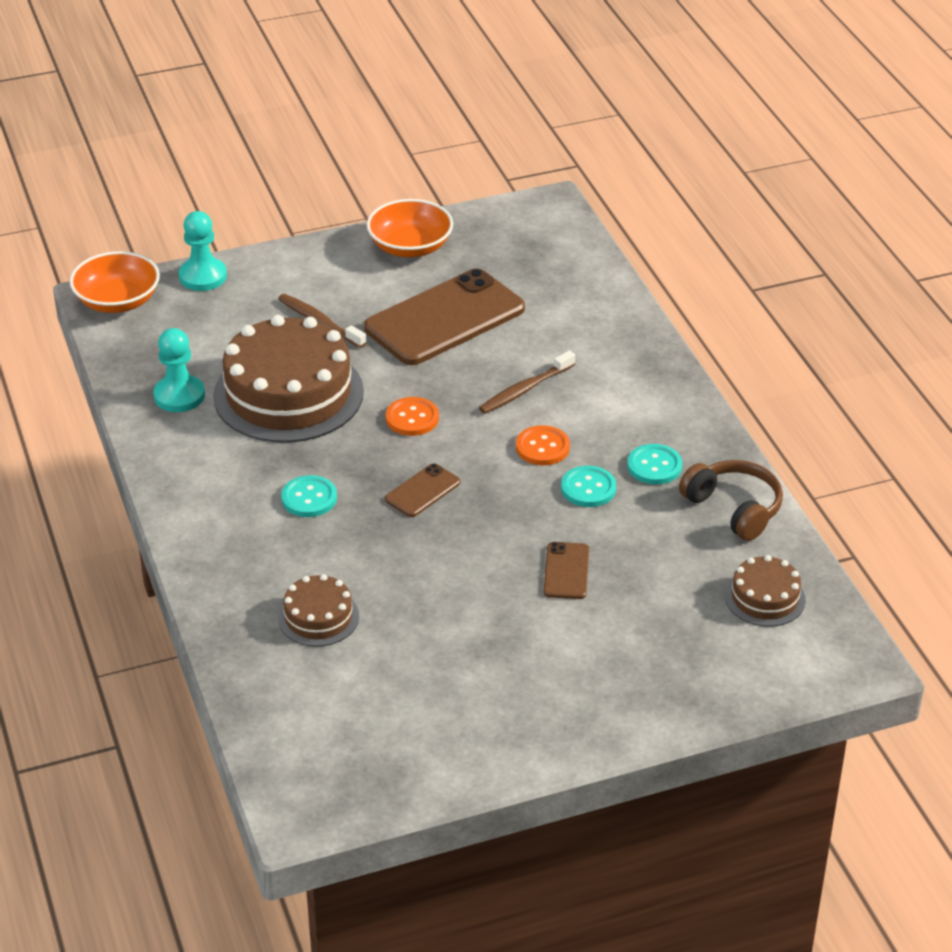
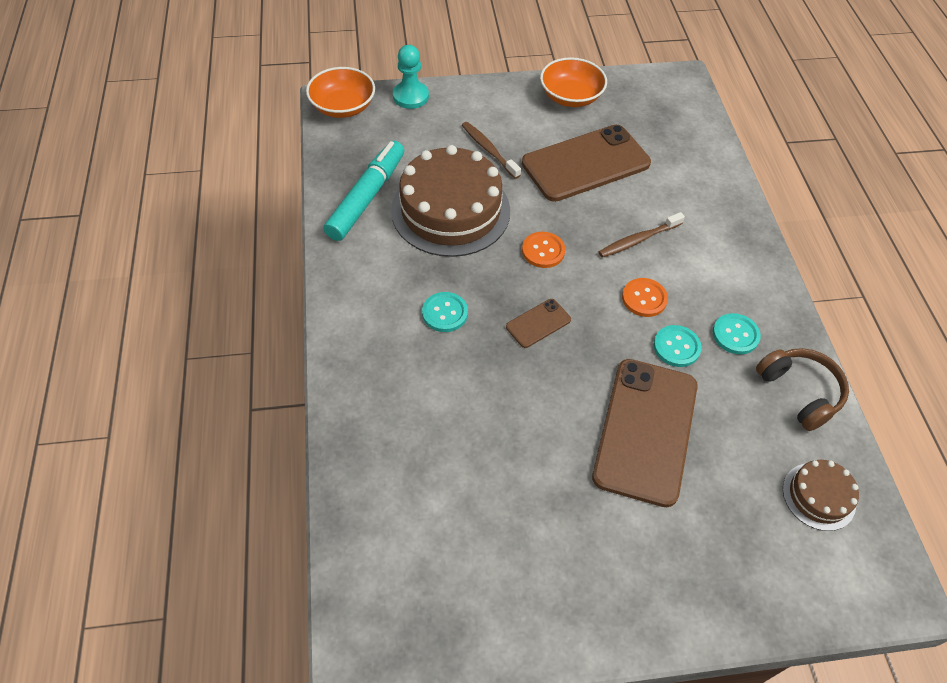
camera: 10 degrees right, 15 degrees up
turquoise pawn [153,328,205,412] -> turquoise marker [323,141,404,241]
brown cake [278,574,359,647] -> none
brown phone [544,542,589,599] -> brown phone [592,359,698,507], size x2.25

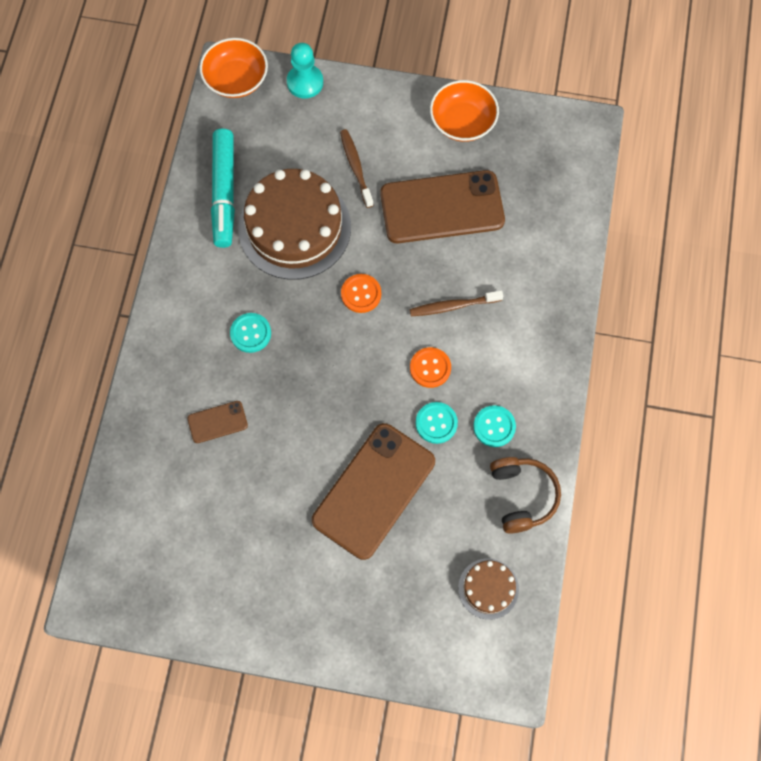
camera: 20 degrees right, 15 degrees up
turquoise marker [323,141,404,241] -> turquoise marker turned 135 degrees clockwise [211,129,235,248]
brown phone [506,299,571,348] -> brown phone moved to [187,401,248,443]

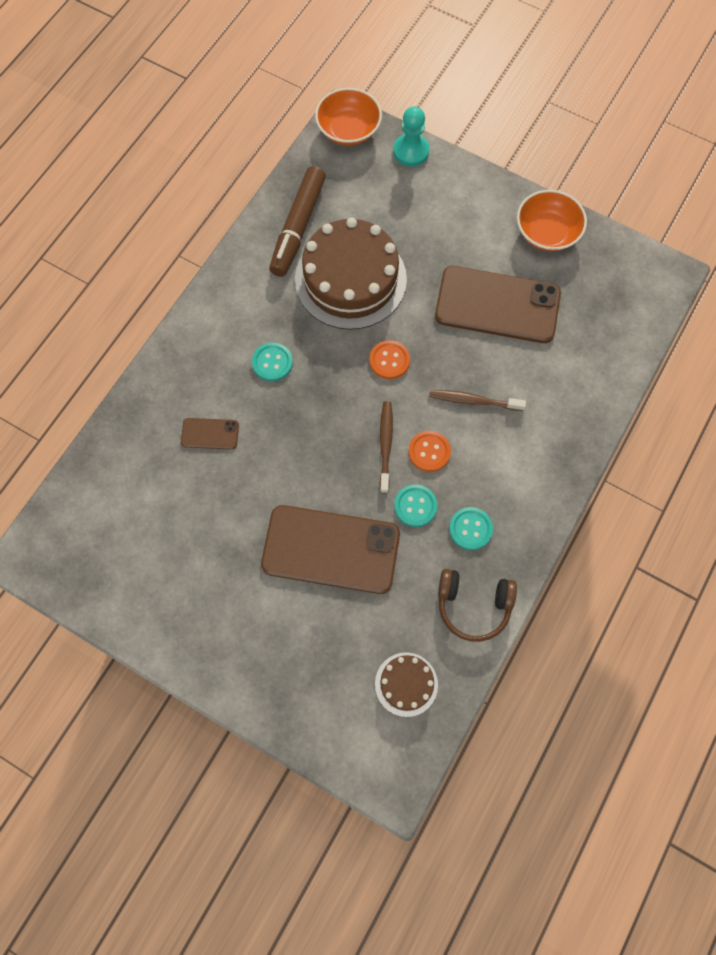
camera: 20 degrees right, 0 degrees up
turquoise marker [211,129,235,248] -> brown marker [269,166,326,277]
brown phone [312,423,435,560] -> brown phone turned 45 degrees clockwise [261,505,400,594]
brown toothbrush [340,129,374,208] -> brown toothbrush moved to [380,401,393,493]
brown headphones [490,457,561,533] -> brown headphones turned 90 degrees clockwise [438,569,517,642]

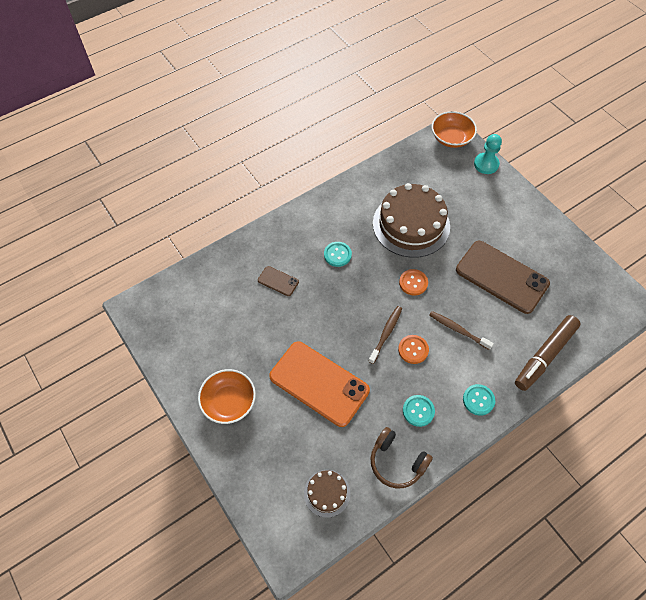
camera: 25 degrees right, 10 degrees down
brown phone [261,505,400,594] -> orange phone [269,341,370,427]
brown marker [269,166,326,277] -> brown marker moved to [515,315,581,391]
turquoise button [394,484,437,527] -> turquoise button moved to [463,384,495,416]
orange bowl [517,190,587,251] -> orange bowl moved to [198,369,256,424]

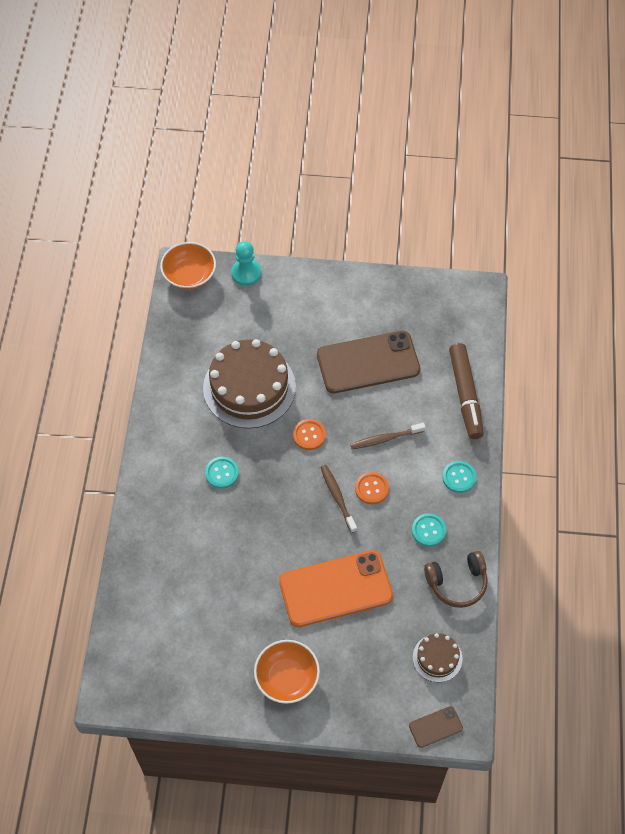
camera: 50 degrees left, 0 degrees up
brown phone [258,266,299,296] -> brown phone moved to [409,706,463,748]

